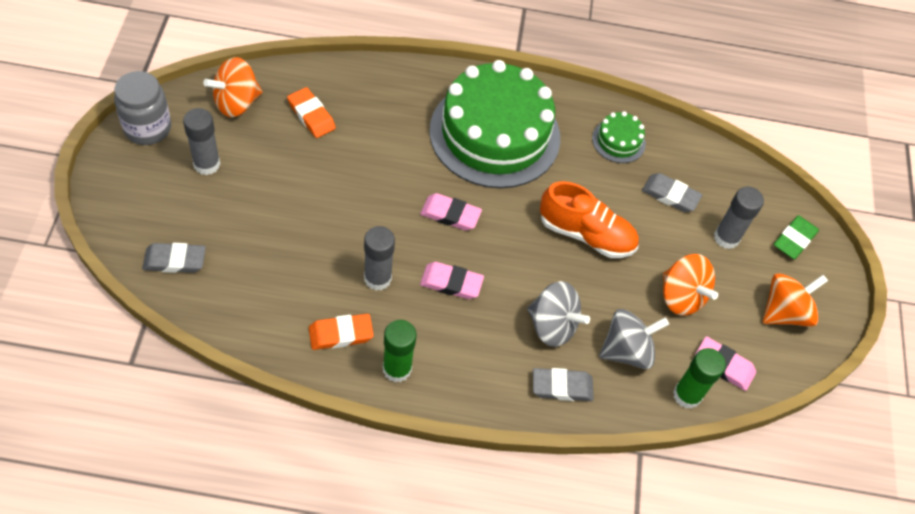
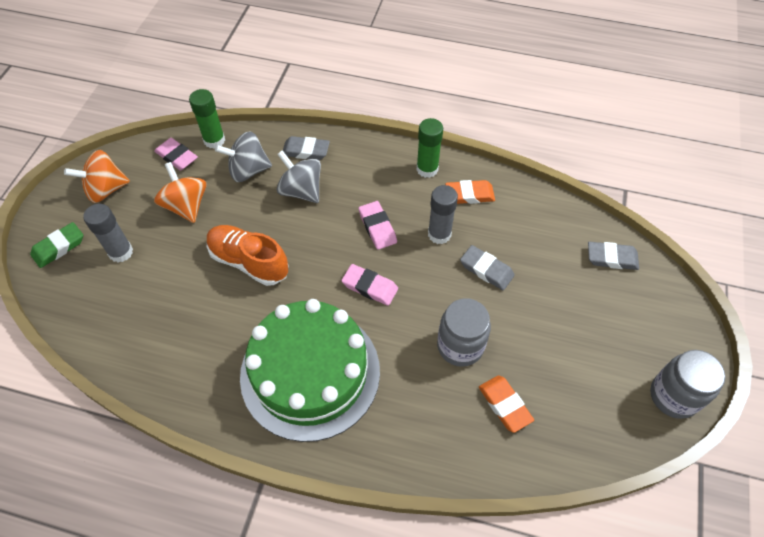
camera: 165 degrees left, 0 degrees up
grey glue stick [183,108,220,175] -> none
orange spinning top [203,57,263,117] -> none
pink eraser [420,262,484,299] -> pink eraser turned 45 degrees clockwise [359,201,397,250]
green cake [592,111,646,163] -> none
grey eraser [642,173,703,212] -> grey eraser moved to [460,245,515,290]
none -> grey jar [437,298,491,367]

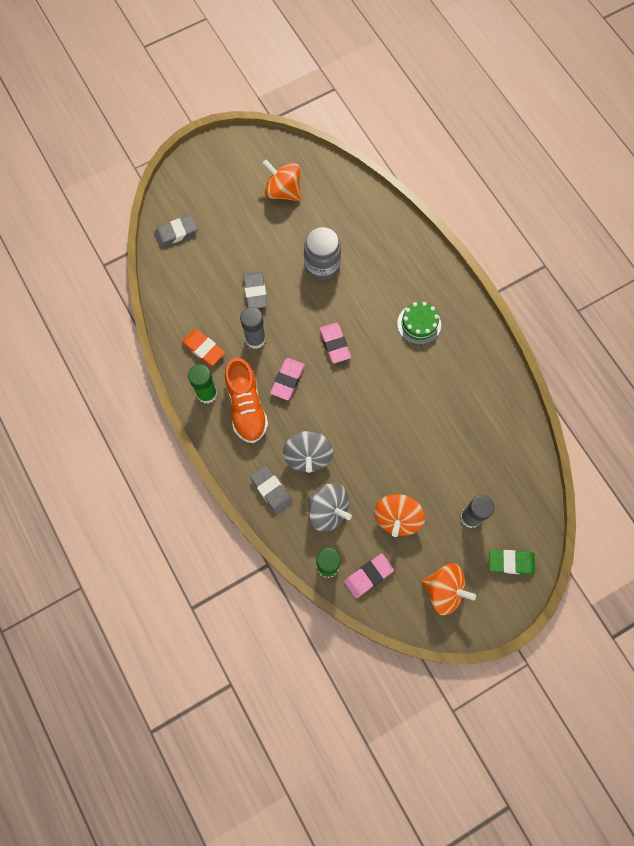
camera: 135 degrees left, 15 degrees up
pink eraser [154,138,198,171] -> pink eraser turned 60 degrees clockwise [344,554,394,598]
orange shoe [207,225,288,286] -> orange shoe moved to [225,358,268,443]
green cake [240,299,380,442] -> green cake [397,302,441,345], size x0.42
orange eraser [479,375,534,433] -> none
grey eraser [588,242,639,270] -> grey eraser turned 75 degrees counterclockwise [154,215,198,247]
grey jar [650,350,725,419] -> none
none -> orange spinning top [262,159,301,201]

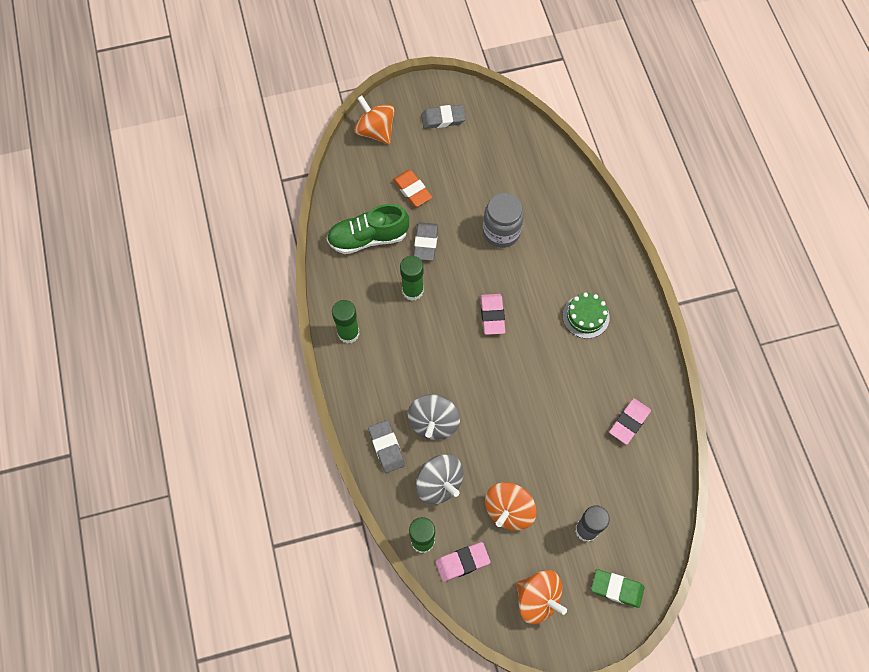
camera: 15 degrees right, 5 degrees down
grey eraser [154,215,198,247] -> grey eraser moved to [421,105,466,129]
orange eraser [182,329,225,366] -> orange eraser moved to [393,170,432,207]
orange shoe [225,358,268,443] -> none
grey glue stick [240,307,266,349] -> green glue stick [400,256,424,301]
orange spinning top [262,159,301,201] -> orange spinning top moved to [354,95,395,144]
pink eraser [270,358,305,400] -> pink eraser moved to [609,398,651,445]
none -> green shoe [327,204,409,254]

